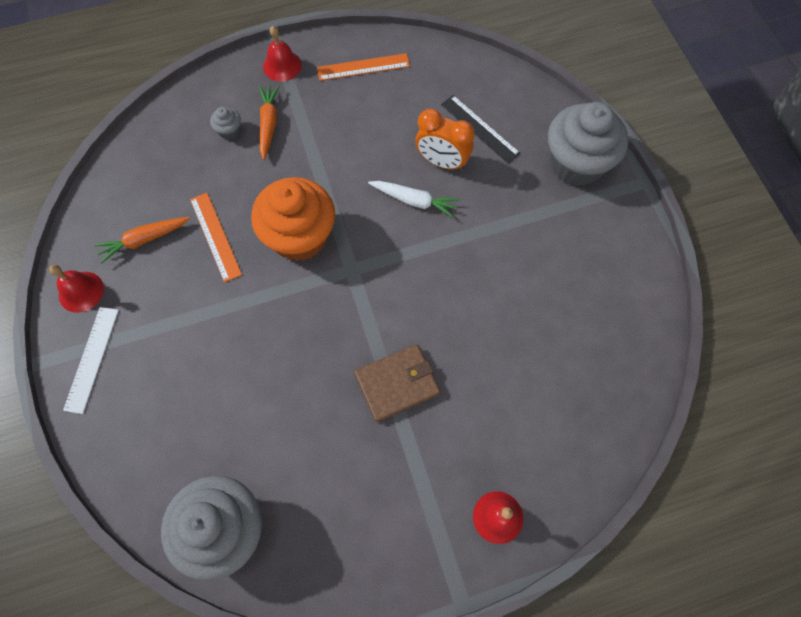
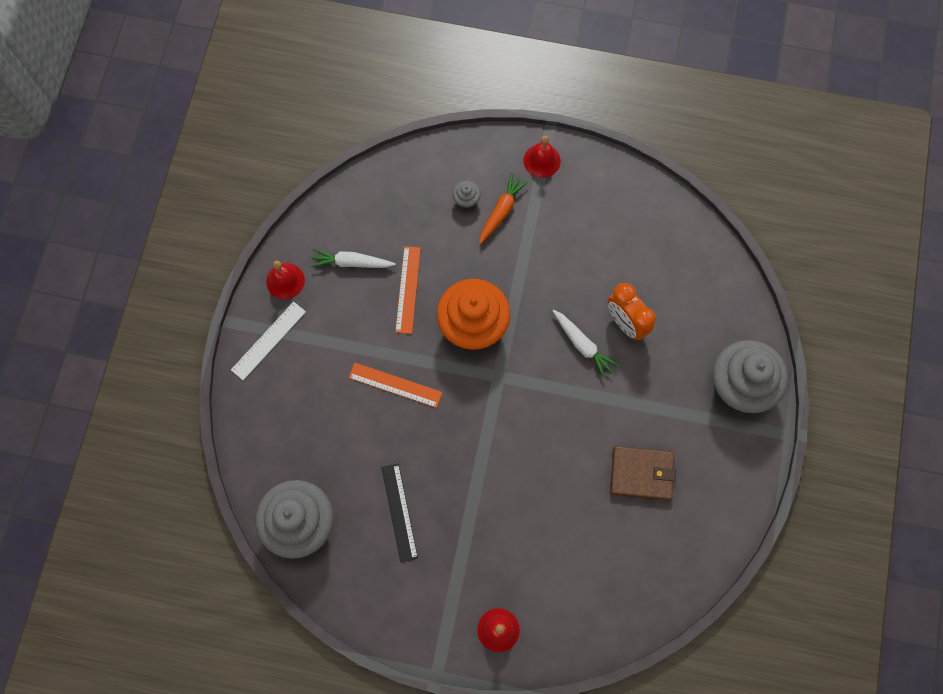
camera: 30 degrees right, 5 degrees up
orange carrot [94,217,190,264] -> white carrot [311,248,396,268]
orange ruler [317,53,410,81] -> orange ruler moved to [349,363,442,408]
brown wallet [354,344,440,422] -> brown wallet moved to [610,446,676,501]
black ruler [441,95,521,164] -> black ruler moved to [381,463,418,562]

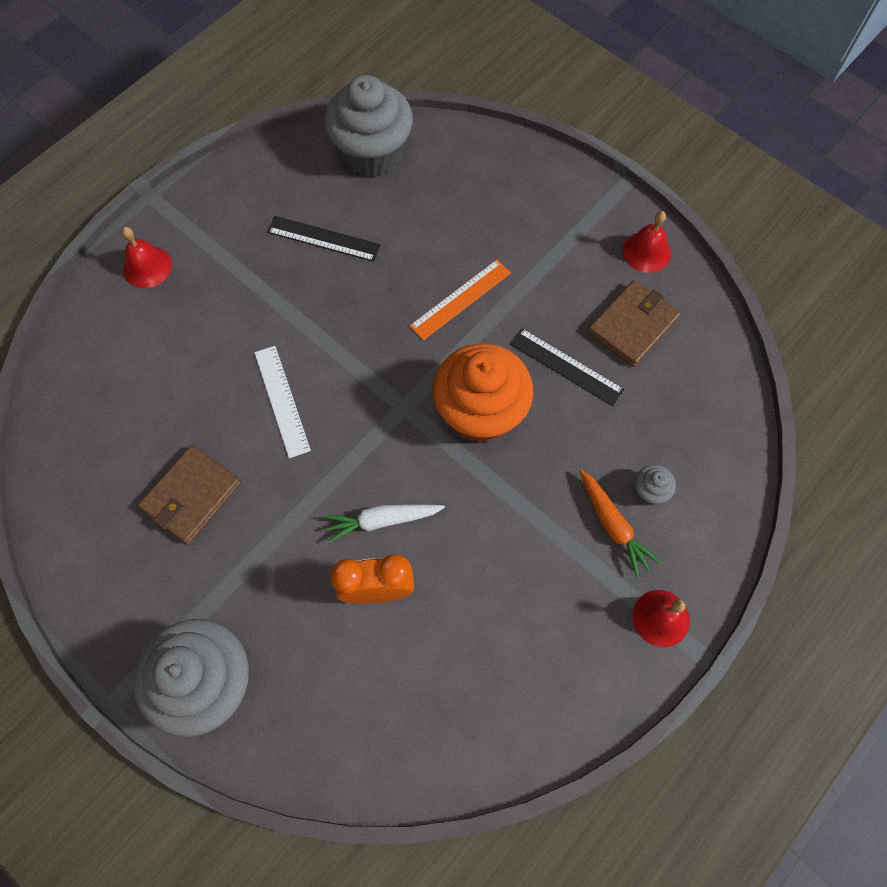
camera: 120 degrees right, 5 degrees down
white ruler [231,302,306,380] -> white ruler moved to [254,346,311,458]
white carrot [311,248,396,268] -> brown wallet [588,280,681,367]
orange ruler [395,246,421,334] -> black ruler [510,328,625,406]

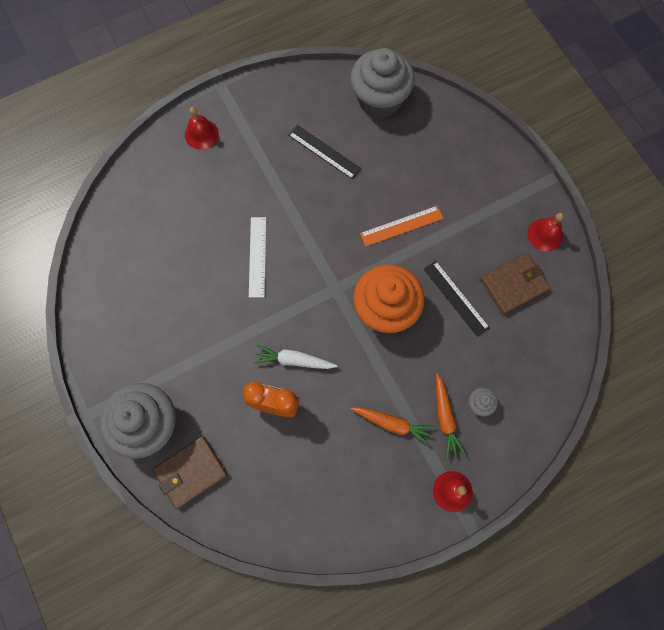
camera: 20 degrees right, 5 degrees up
brown wallet [138,445,241,545] -> brown wallet moved to [152,436,228,509]
none -> orange carrot [351,407,435,446]

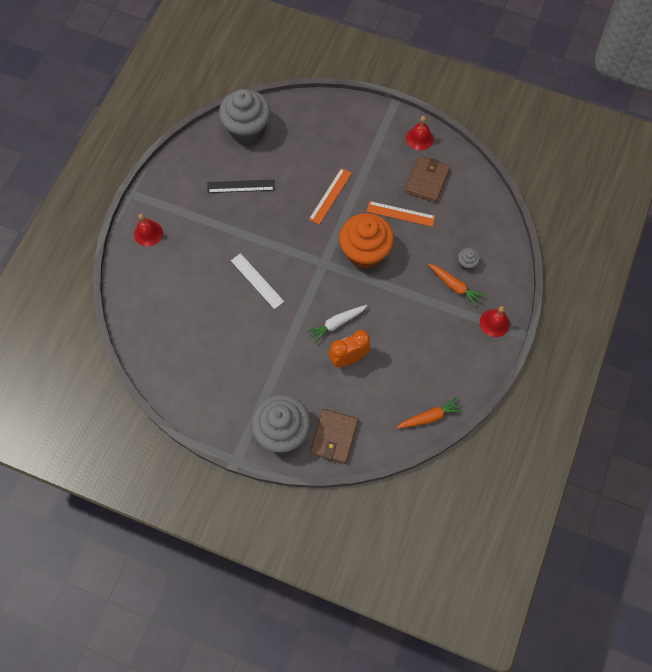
camera: 40 degrees left, 5 degrees down
orange carrot [351,407,435,446] -> orange carrot moved to [397,397,463,428]
black ruler [424,261,490,337] -> orange ruler [367,201,435,227]

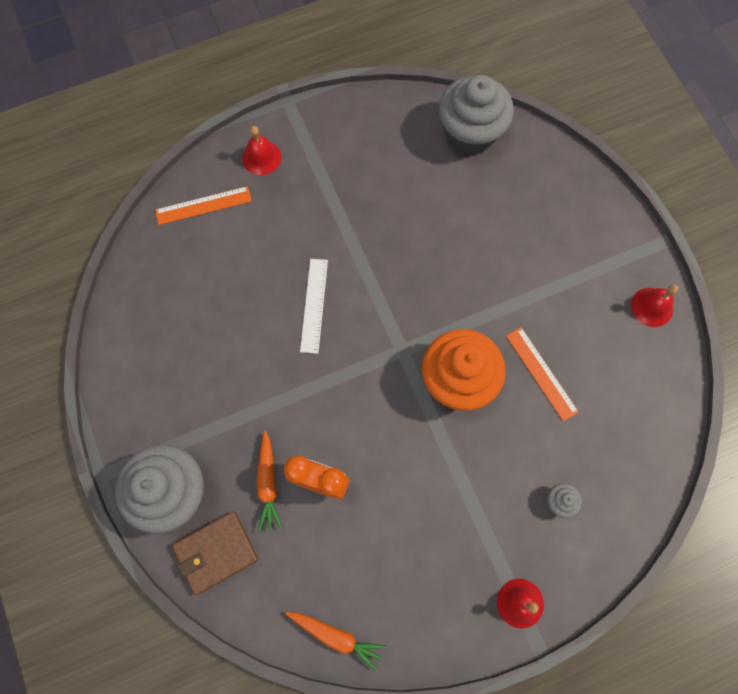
camera: 45 degrees right, 5 degrees up
black ruler [208,180,275,193] -> none
white carrot [307,305,367,343] -> none
orange ruler [309,168,352,225] -> orange ruler moved to [155,186,252,225]
brown wallet [405,156,450,203] -> none
orange carrot [428,264,485,307] -> orange carrot moved to [257,431,283,532]

